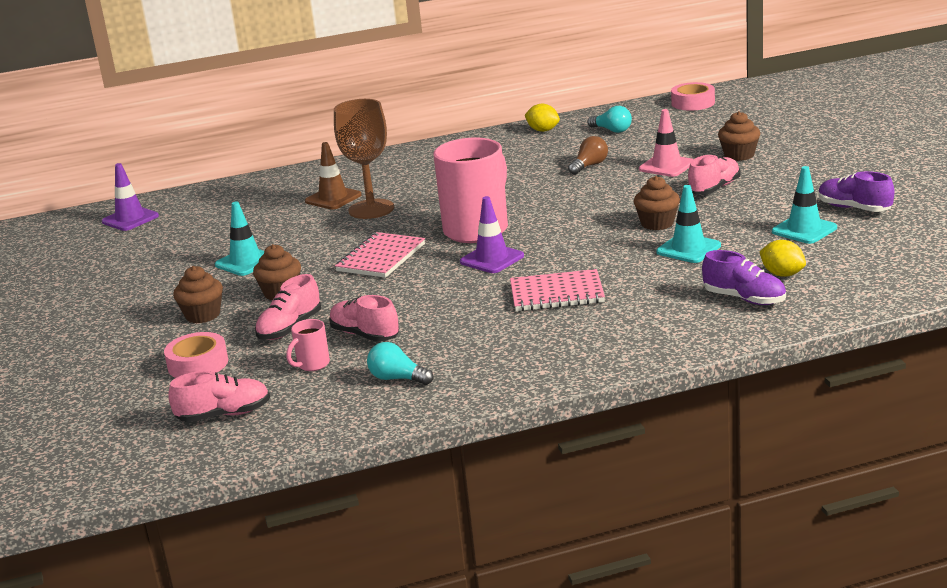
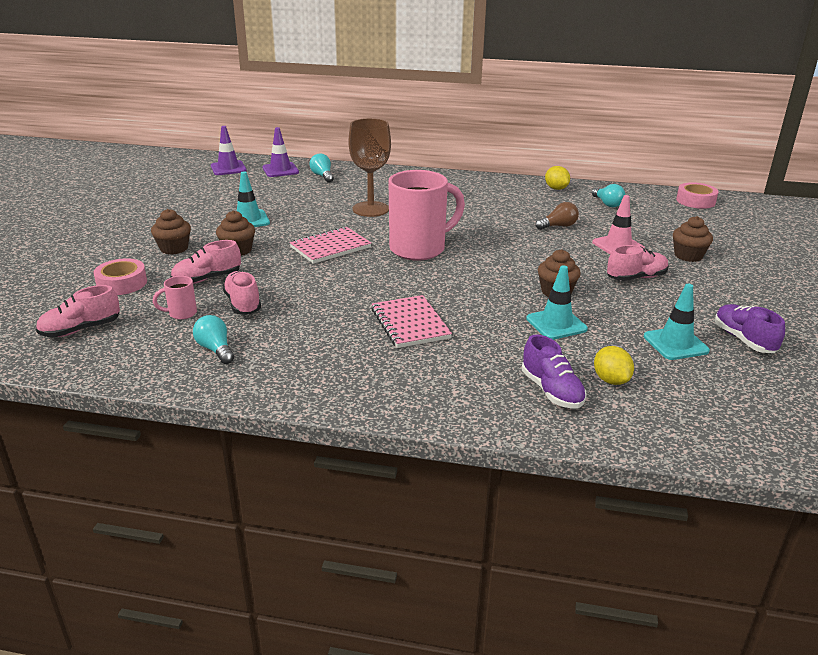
camera: 25 degrees right, 5 degrees up
pink shoe [168,371,270,422] -> pink shoe turned 135 degrees clockwise [36,285,120,337]
brown traffic cone [305,142,362,209] -> none
purple traffic cone [460,196,524,273] -> purple traffic cone moved to [263,127,299,177]
pink notebook [510,269,605,311] -> pink notebook turned 45 degrees clockwise [371,295,452,348]
none -> turquoise light bulb [310,153,334,183]

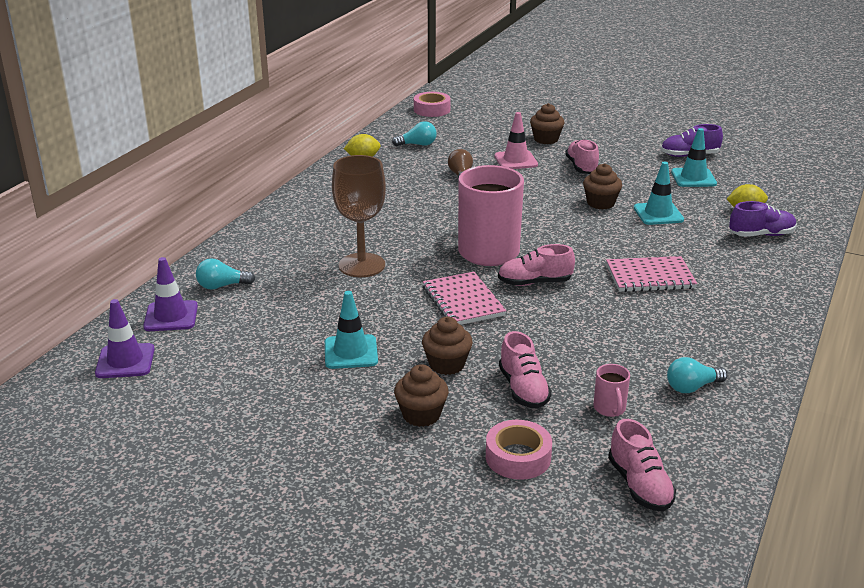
camera: 75 degrees left, 0 degrees up
pink shoe [222,271,261,315] -> pink shoe moved to [498,244,575,286]

